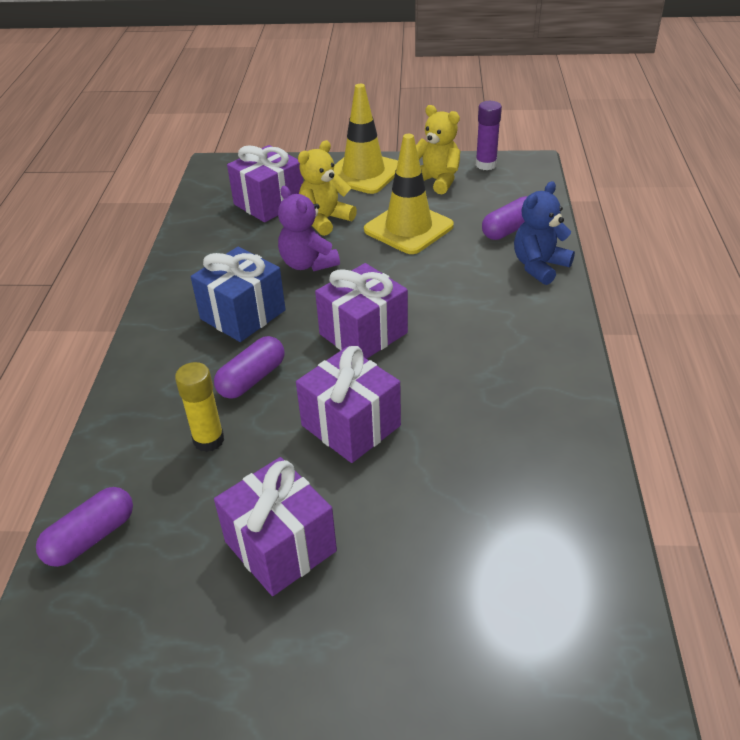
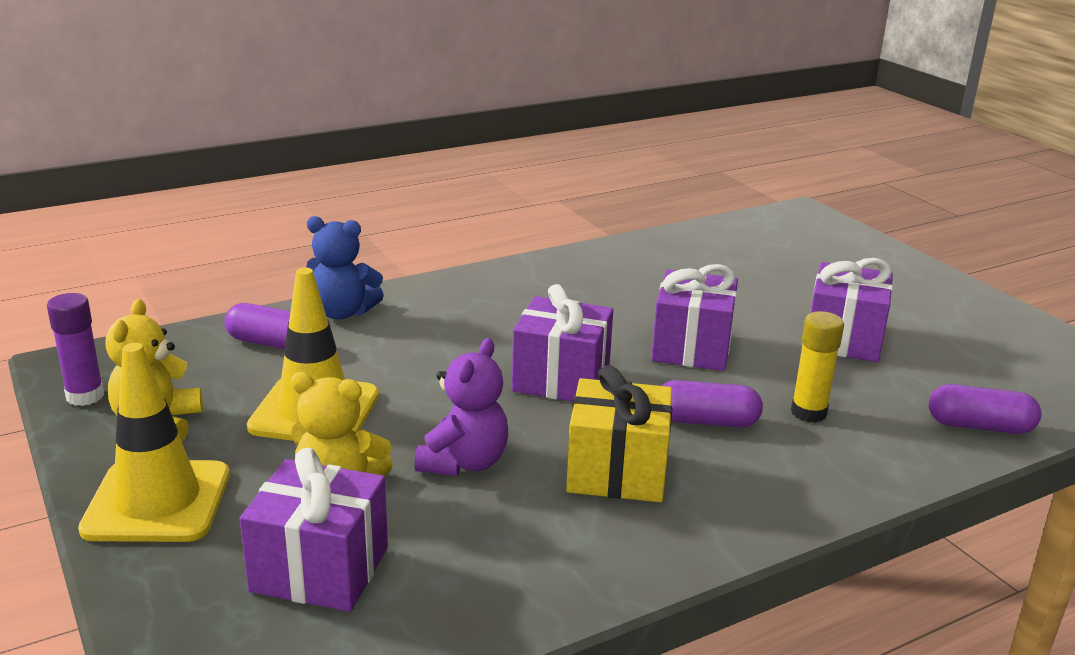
camera: 125 degrees left, 15 degrees down
blue gift [191,247,286,342] -> yellow gift [566,365,672,502]

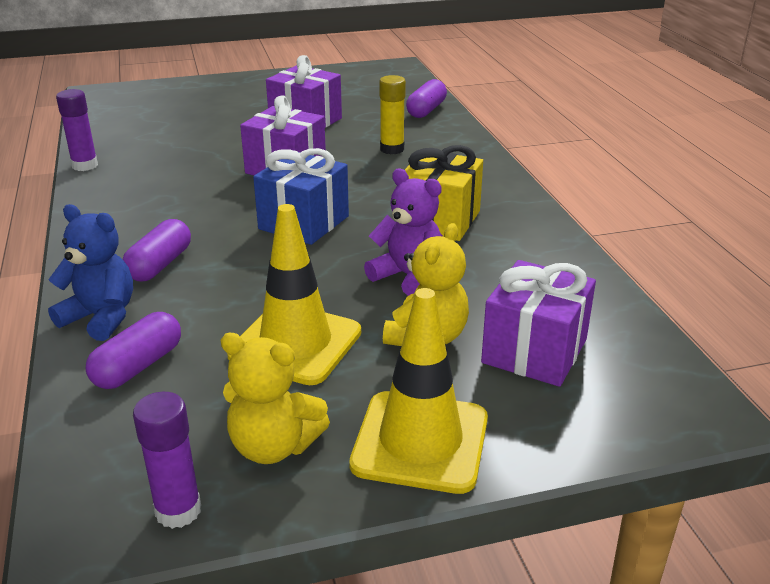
camera: 75 degrees left, 5 degrees up
blue teddy bear [306,216,384,320] -> blue teddy bear turned 90 degrees counterclockwise [48,204,133,341]
purple gift [512,284,613,402] -> blue gift [253,148,349,245]
purple capsule [662,380,763,428] -> purple capsule moved to [123,219,191,282]
none -> purple glue stick [56,89,98,171]

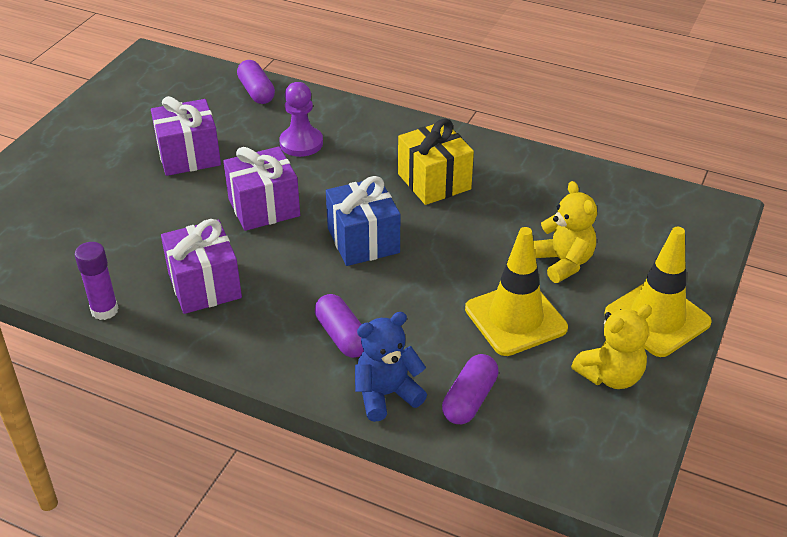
camera: 50 degrees left, 10 degrees up
purple capsule [86,312,181,389] -> purple capsule turned 45 degrees clockwise [442,354,499,424]
purple glue stick [133,392,201,529] -> none
purple teddy bear [364,169,443,296] -> none
yellow glue stick [379,75,406,154] -> purple pawn [279,82,323,157]
purple gift [481,260,596,387] -> purple gift moved to [161,219,242,314]

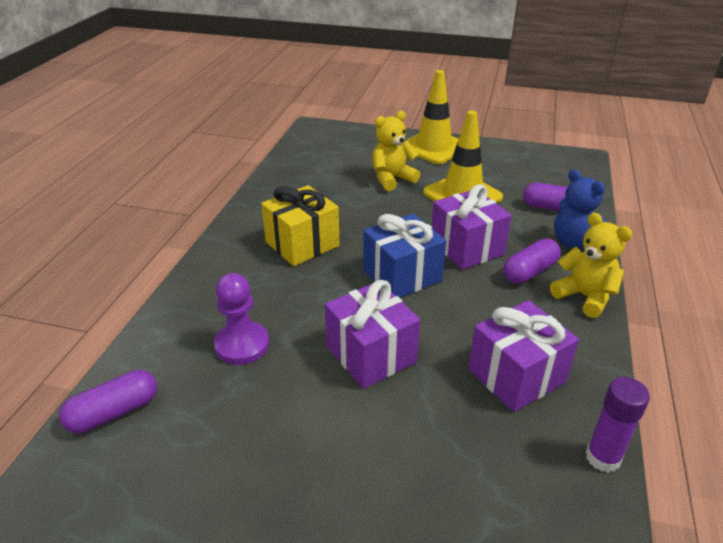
camera: 100 degrees left, 5 degrees down
purple gift [151,96,221,176] -> purple gift moved to [431,184,512,270]
yellow teddy bear [571,304,652,389] -> yellow teddy bear moved to [550,213,633,318]

